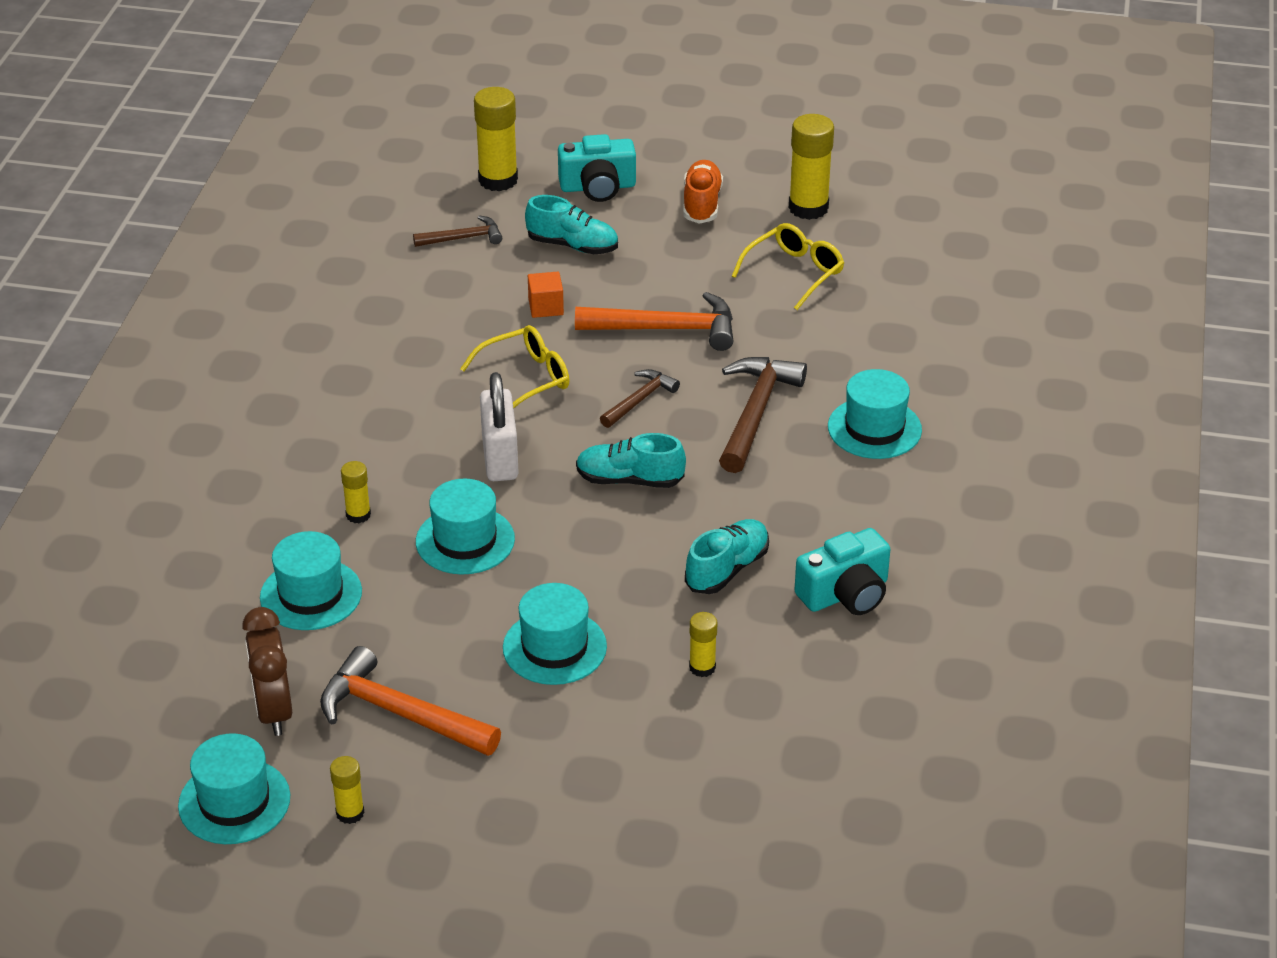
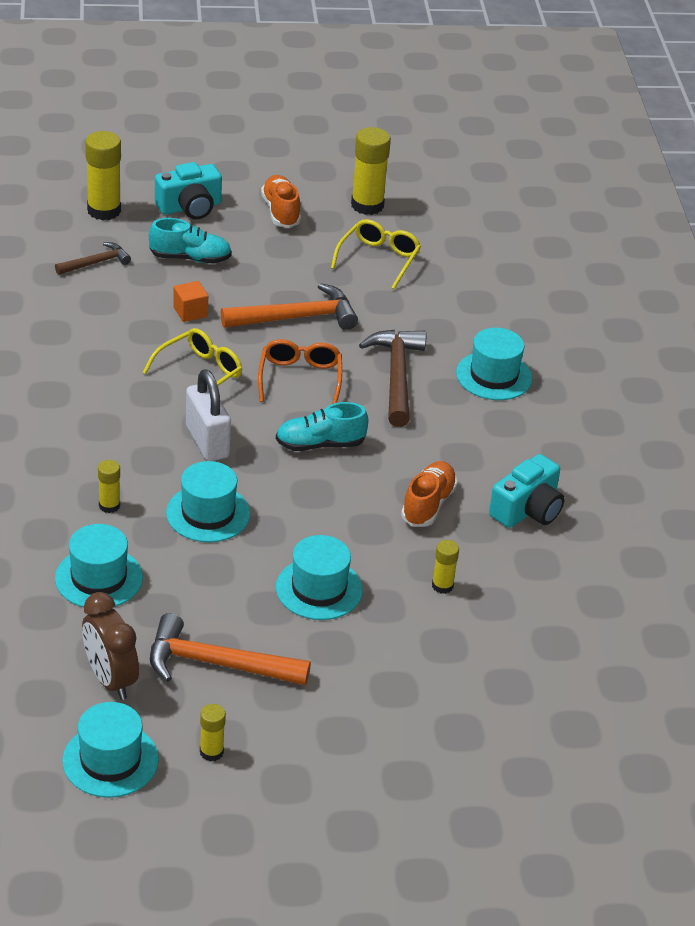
camera: 20 degrees left, 0 degrees up
brown hammer [600,369,680,428] -> orange glasses [258,339,342,404]
turquoise shoe [685,519,769,594] -> orange shoe [401,461,458,527]

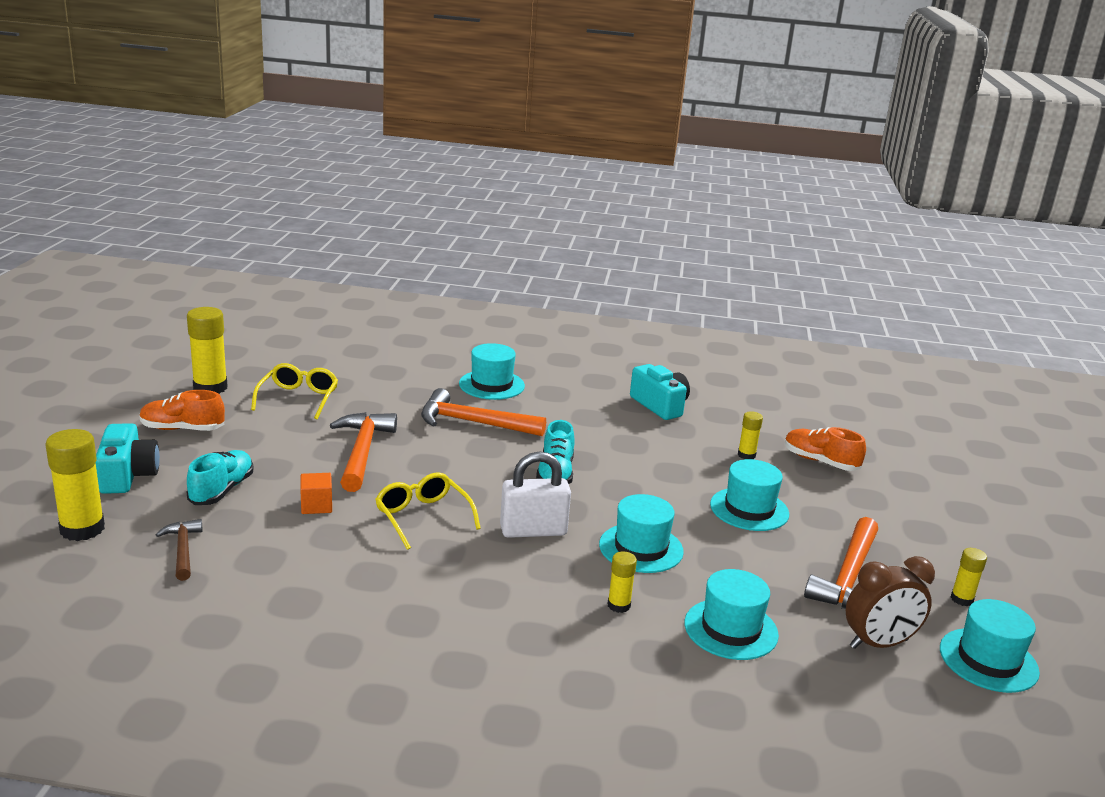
camera: 75 degrees left, 15 degrees down
orange glasses [258,339,342,404] -> none
yellow glasses [331,219,421,289] -> yellow glasses turned 60 degrees clockwise [251,363,338,419]
brown hammer [359,330,426,427] -> orange hammer [421,388,546,436]
orange shoe [401,461,458,527] -> orange shoe moved to [785,427,866,471]

